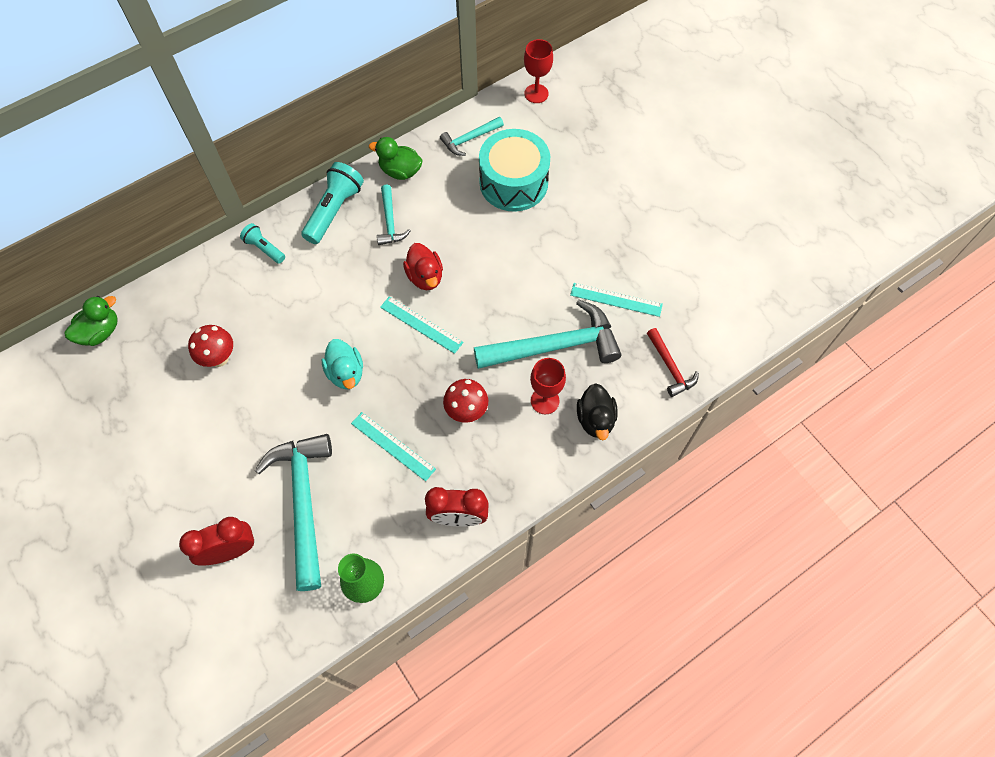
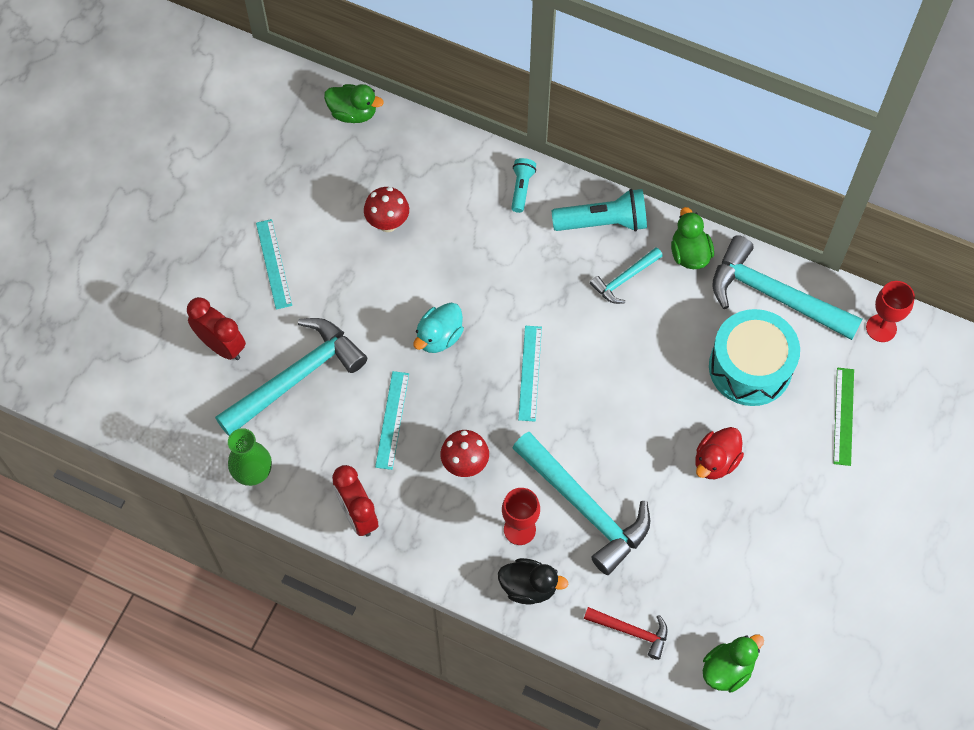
camera: 60 degrees right, 0 degrees up
red duck [403,243,443,290] -> red duck moved to [695,427,744,479]
turquoise hammer [440,117,504,156] -> turquoise hammer [712,235,863,340], size x1.96
turquoise ruler [570,283,663,317] -> turquoise ruler moved to [256,219,292,310]
black duck [577,383,618,440] -> black duck turned 135 degrees counterclockwise [498,558,568,605]
red hammer [647,328,699,397] -> red hammer turned 105 degrees counterclockwise [584,607,668,660]
none -> green duck [703,635,764,693]
none -> green ruler [833,368,854,466]

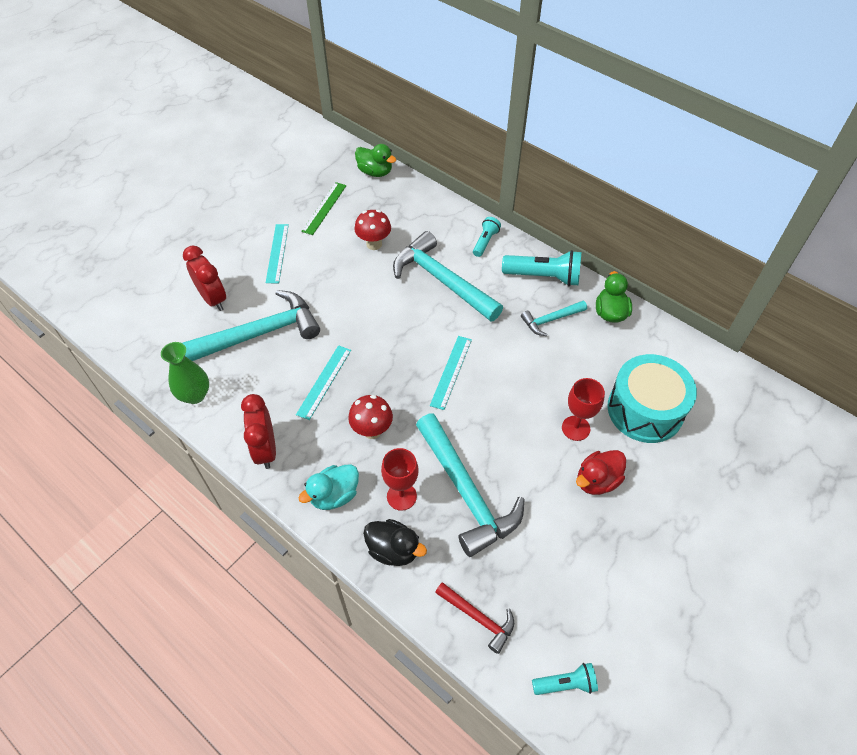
camera: 15 degrees right, 10 degrees down
turquoise duck [413,303,464,353] -> turquoise duck moved to [299,464,359,510]
green duck [703,635,764,693] -> turquoise flashlight [532,663,598,695]
turquoise hammer [712,235,863,340] -> turquoise hammer moved to [393,231,503,321]
green ruler [833,368,854,466] -> green ruler moved to [301,182,347,235]
red goblet [866,281,915,342] -> red goblet moved to [562,378,605,441]

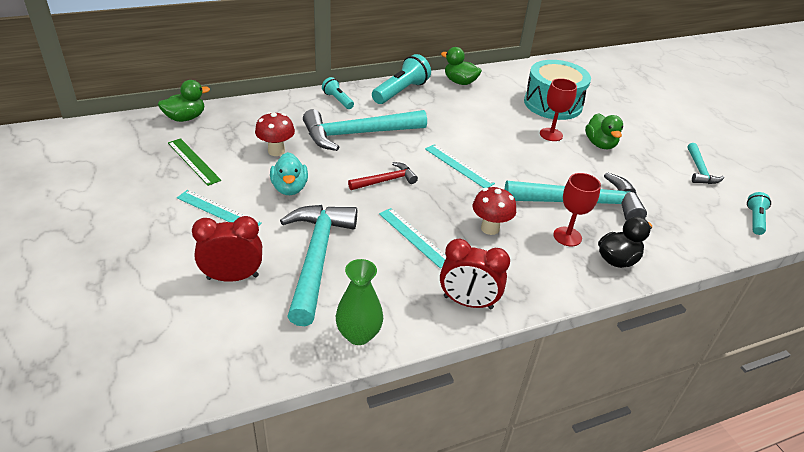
camera: 65 degrees left, 15 degrees down
turquoise duck [299,464,359,510] -> turquoise duck moved to [270,152,308,195]
red hammer [435,582,514,654] -> red hammer moved to [348,162,418,190]
turquoise hammer [521,301,587,336] -> turquoise hammer moved to [688,143,724,184]
red duck [576,450,626,495] -> green duck [585,113,623,150]

